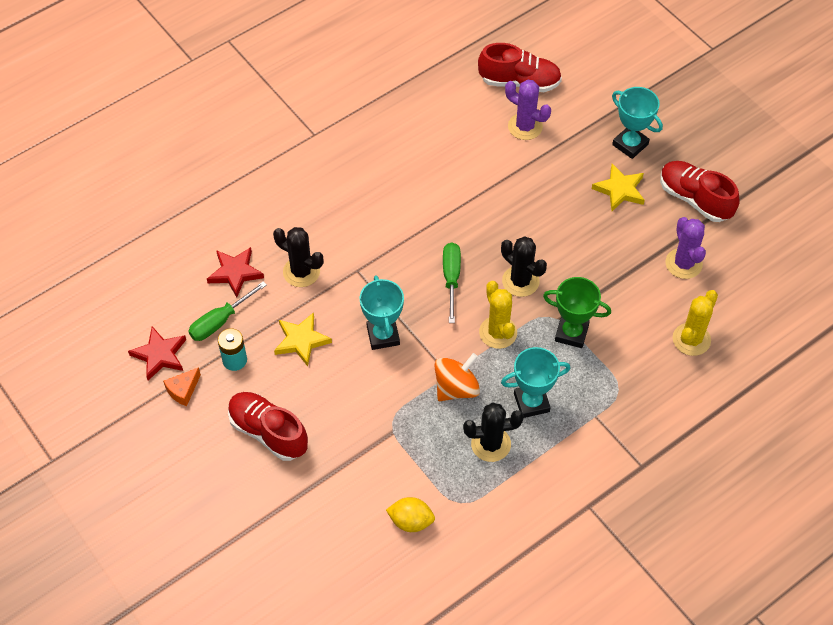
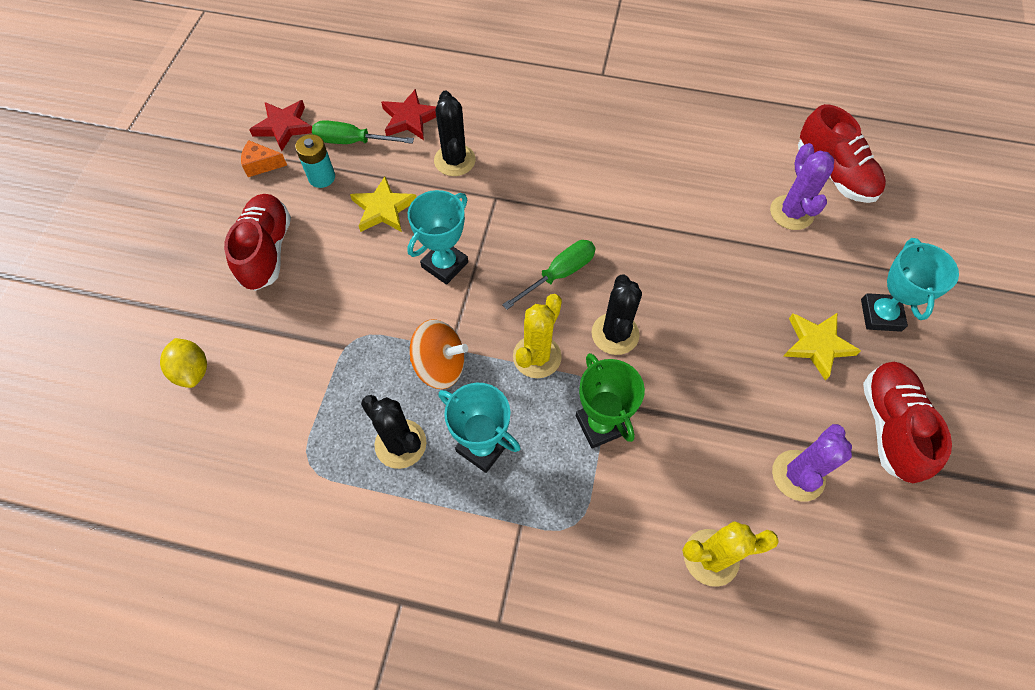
camera: 50 degrees right, 5 degrees up
yellow lemon [386,497,435,532] -> yellow lemon moved to [160,338,207,388]

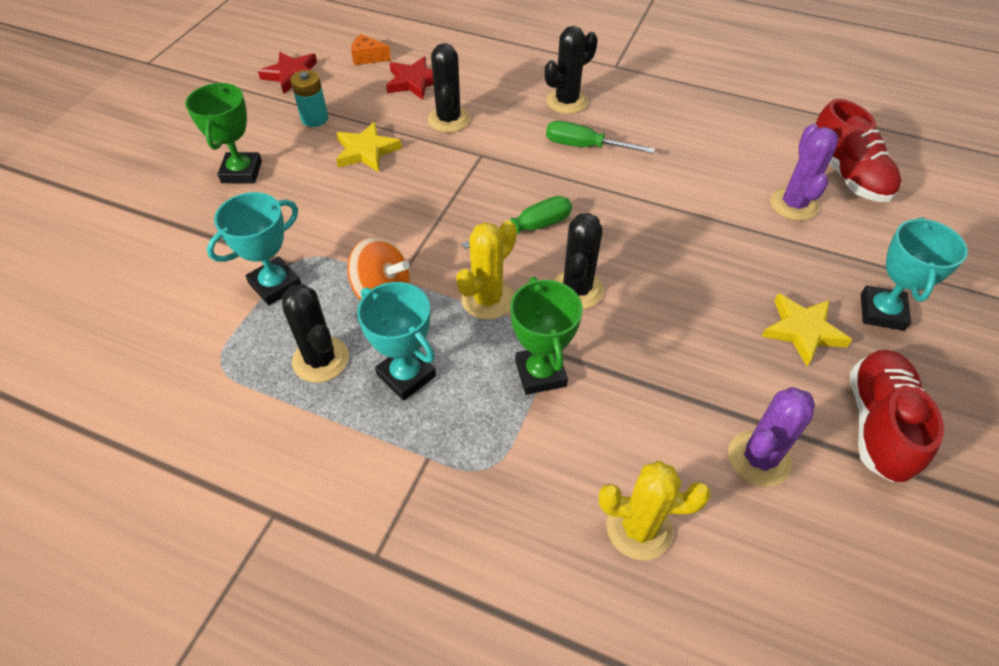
camera: 10 degrees right, 10 degrees down
yellow lemon [160,338,207,388] -> none
red shoe [224,194,291,291] -> green trophy [185,83,262,184]
orange cheese [241,140,287,177] -> orange cheese moved to [351,34,391,65]
green screwdriver [312,120,414,144] -> green screwdriver moved to [546,121,655,154]
turquoise trophy [407,190,468,285] -> turquoise trophy moved to [207,192,301,306]
none -> black cactus [545,26,598,114]

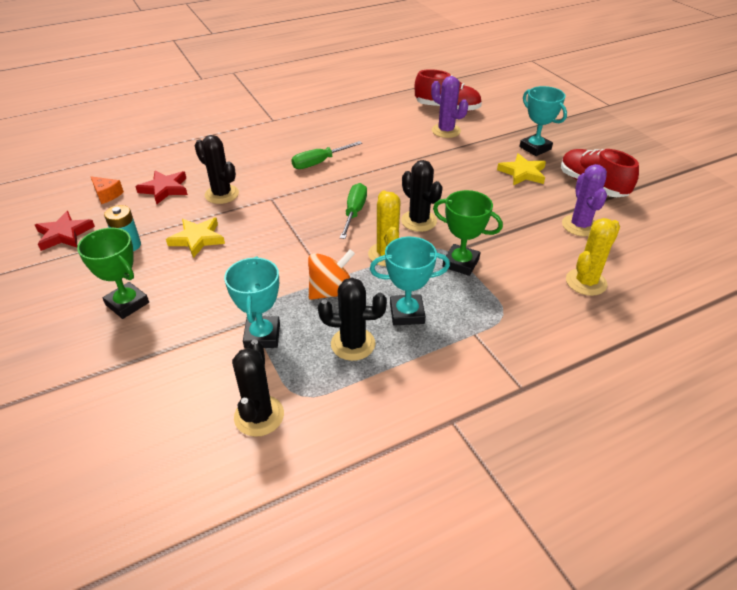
camera: 50 degrees left, 10 degrees down
orange cheese [351,34,391,65] -> orange cheese turned 105 degrees counterclockwise [91,176,124,204]
black cactus [545,26,598,114] -> black cactus moved to [232,340,284,437]

